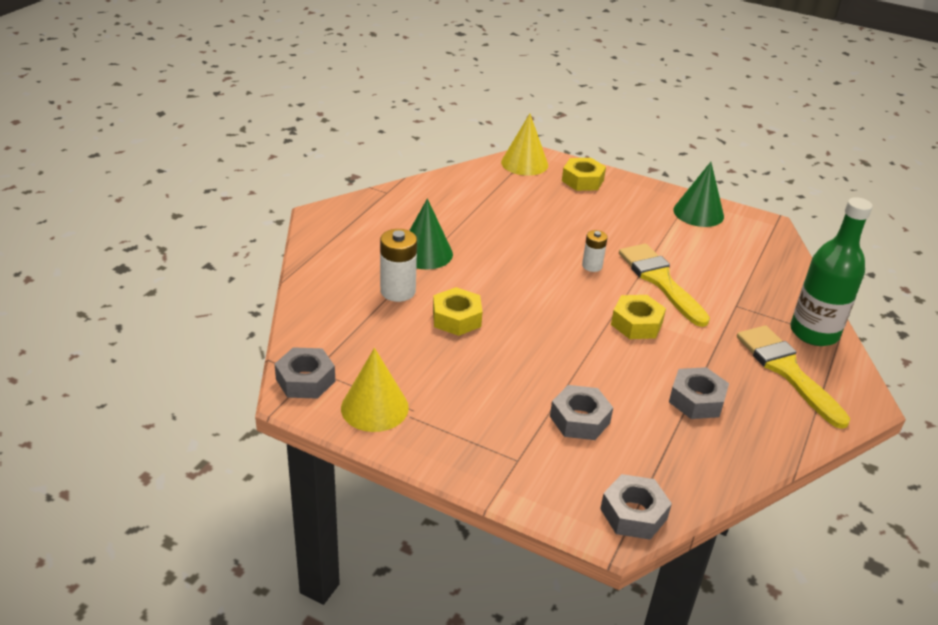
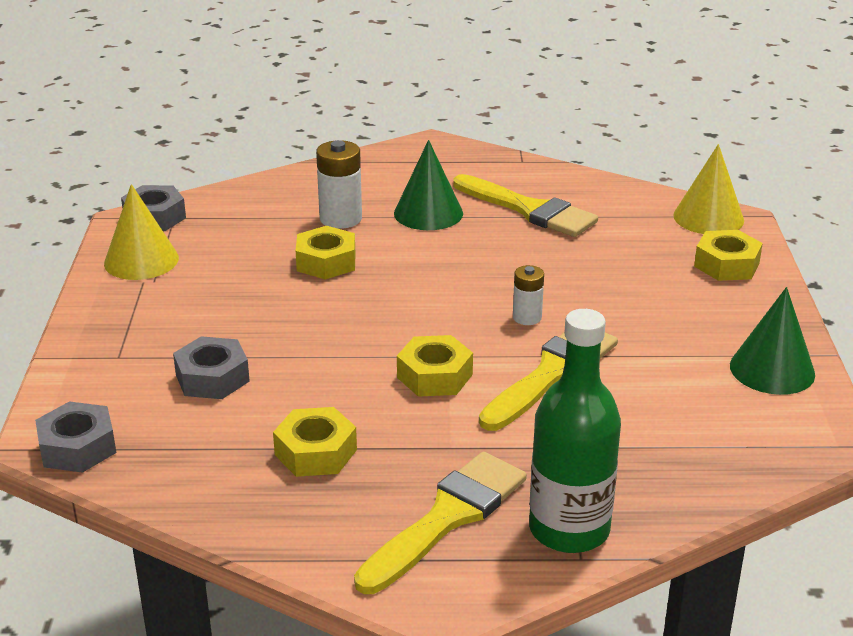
camera: 65 degrees right, 5 degrees down
grey nut [669,367,729,419] -> yellow nut [273,407,357,477]
none -> yellow brush [453,174,598,237]

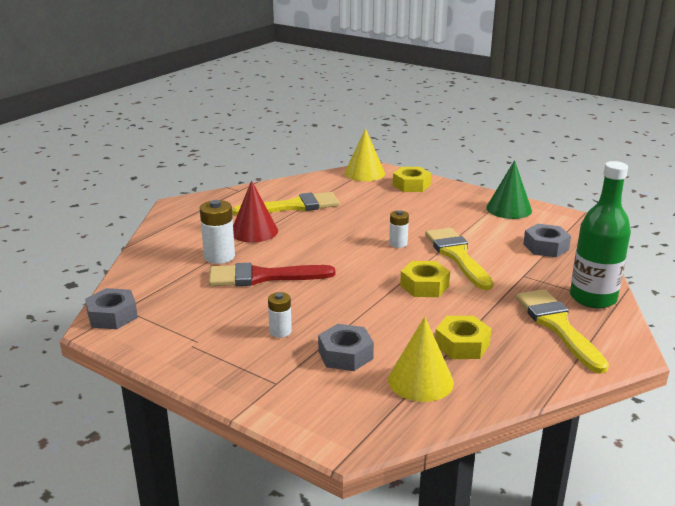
camera: 55 degrees left, 5 degrees down
grey nut [35,401,116,473] -> grey nut moved to [523,224,571,257]
yellow cone [104,184,179,280] -> yellow cone moved to [388,317,454,402]
yellow nut [296,226,356,280] -> red brush [209,263,335,286]
green cone [394,140,463,230] -> red cone [233,180,278,243]
none -> white battery [268,292,292,338]

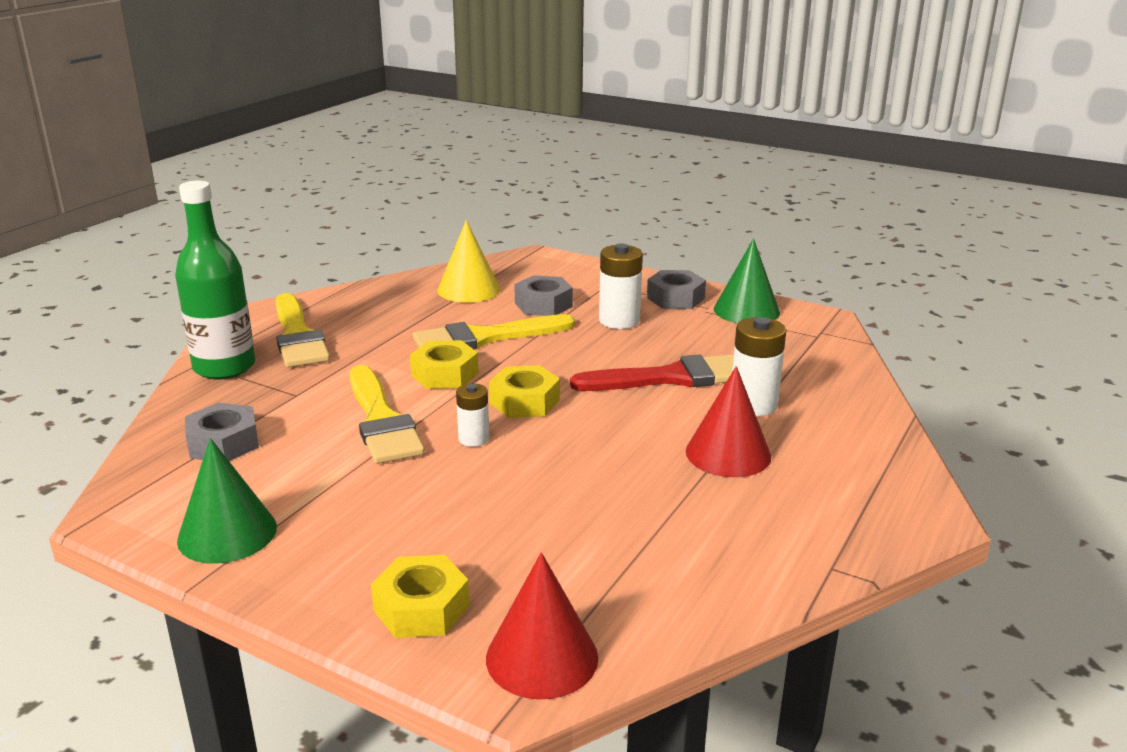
camera: 175 degrees right, 0 degrees up
grey nut [85,288,138,329] -> grey nut moved to [647,270,706,309]
yellow brush [232,192,339,216] -> yellow brush moved to [413,314,575,349]
white battery [268,292,292,338] -> white battery [599,243,643,329], size x1.64
yellow cone [344,128,385,181] -> red cone [486,553,598,699]
yellow nut [435,316,491,359] -> yellow nut moved to [489,365,560,418]
none -> green cone [714,239,780,323]

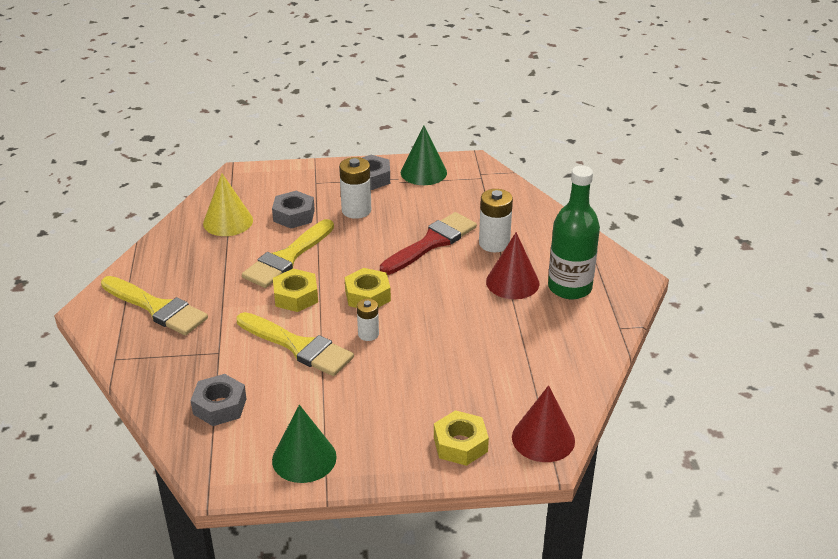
camera: 35 degrees left, 10 degrees up
green bottle [175,181,255,379] -> green bottle moved to [548,166,600,299]

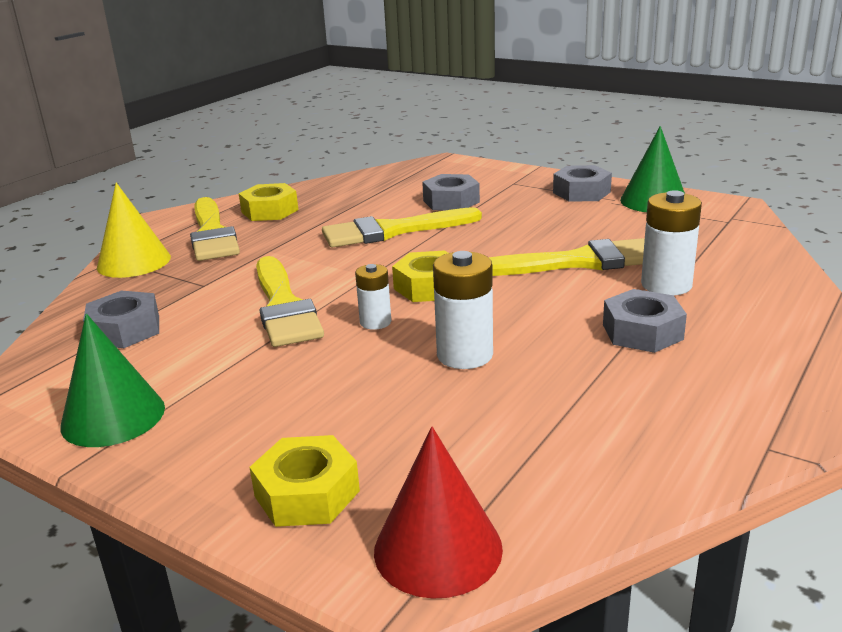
camera: 40 degrees right, 10 degrees down
yellow cone [203,173,253,236] -> yellow cone moved to [97,183,171,278]
yellow nut [273,269,318,312] -> yellow nut moved to [239,183,298,221]
white battery [339,157,371,219] -> white battery moved to [433,251,493,369]
red brush [380,212,477,275] -> yellow brush [489,238,645,276]
red cone [486,232,539,299] -> grey nut [603,289,687,353]
green bottle [548,166,600,299] -> none

